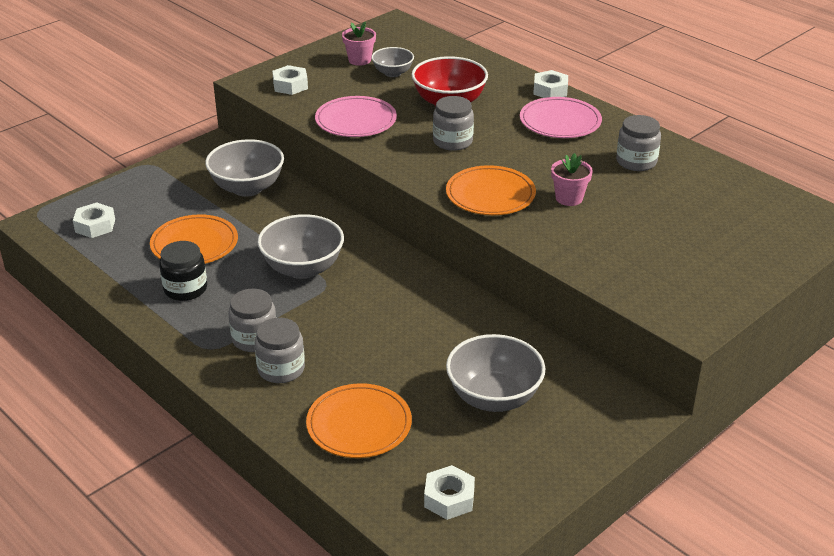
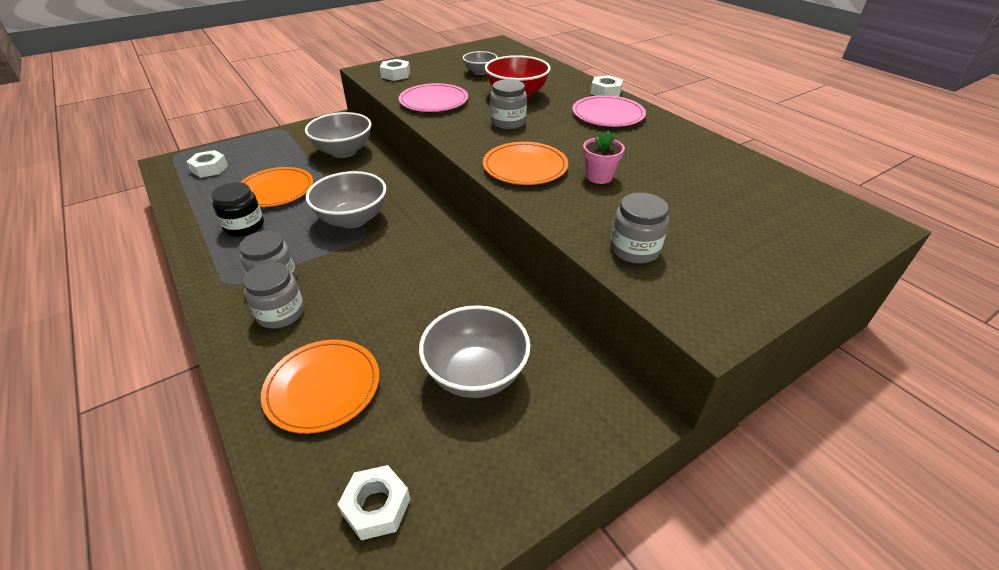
camera: 10 degrees right, 5 degrees up
pink flower pot [342,22,376,66] -> none
grey jar [616,115,661,171] -> grey jar moved to [610,193,669,264]

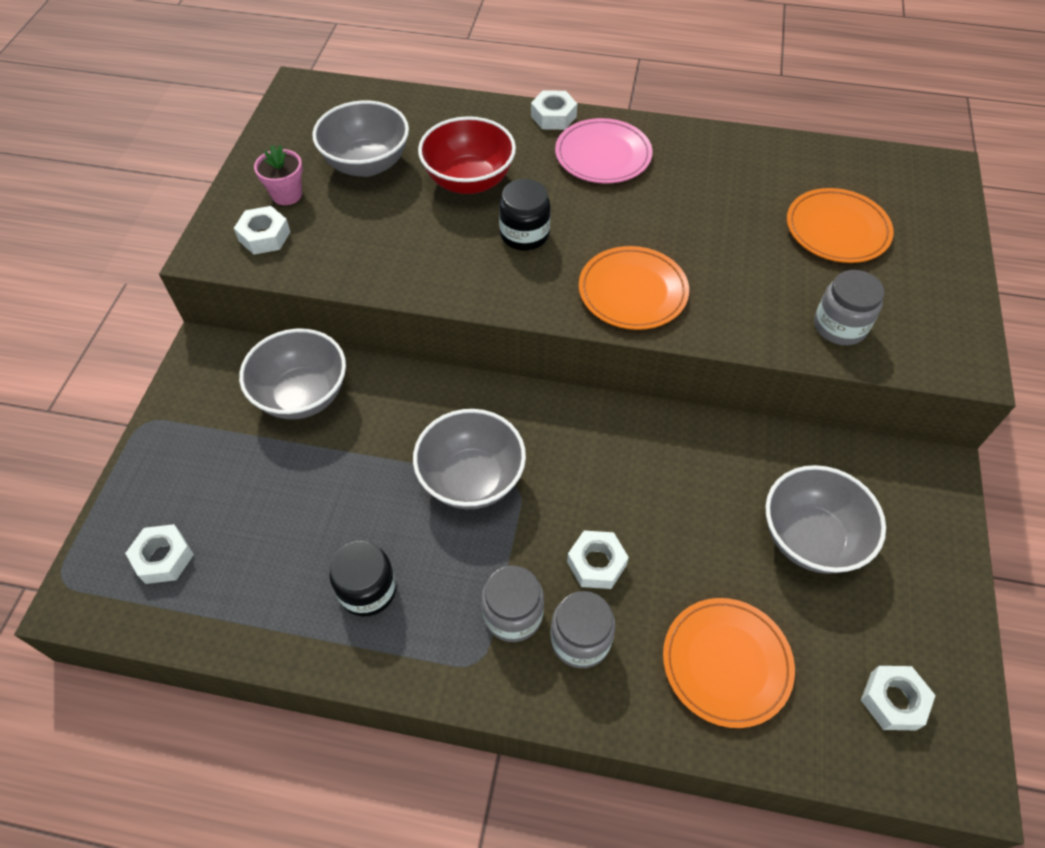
camera: 45 degrees left, 15 degrees up
orange plate [240,167,313,207] -> orange plate moved to [787,188,894,263]
pink plate [399,83,468,112] -> none
grey bowl [463,51,498,75] -> grey bowl [312,101,409,177], size x1.71
grey jar [490,79,527,129] -> black jar [499,179,551,250]
pink flower pot [583,130,625,184] -> pink flower pot moved to [254,145,303,205]
none -> white nut [567,531,629,589]

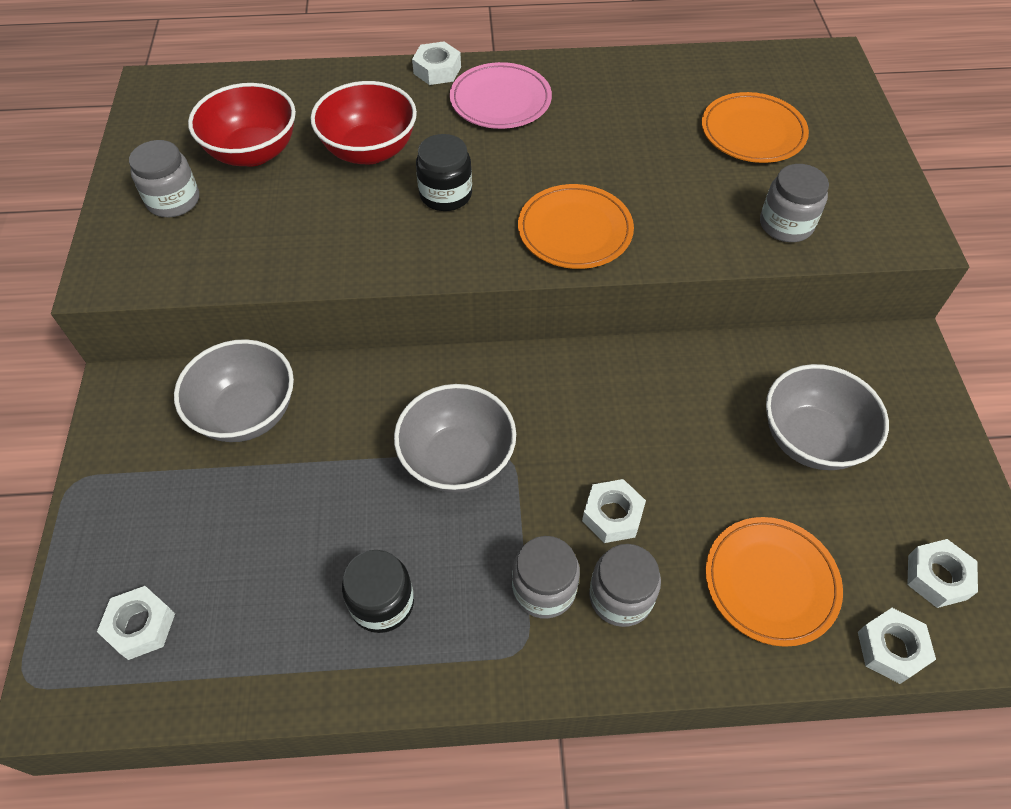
camera: 15 degrees left, 0 degrees up
white nut [234,206,290,254] -> white nut moved to [858,608,936,684]
pink flower pot [254,145,303,205] -> grey jar [129,140,199,217]
grey bowl [312,101,409,177] -> red bowl [188,83,296,167]

